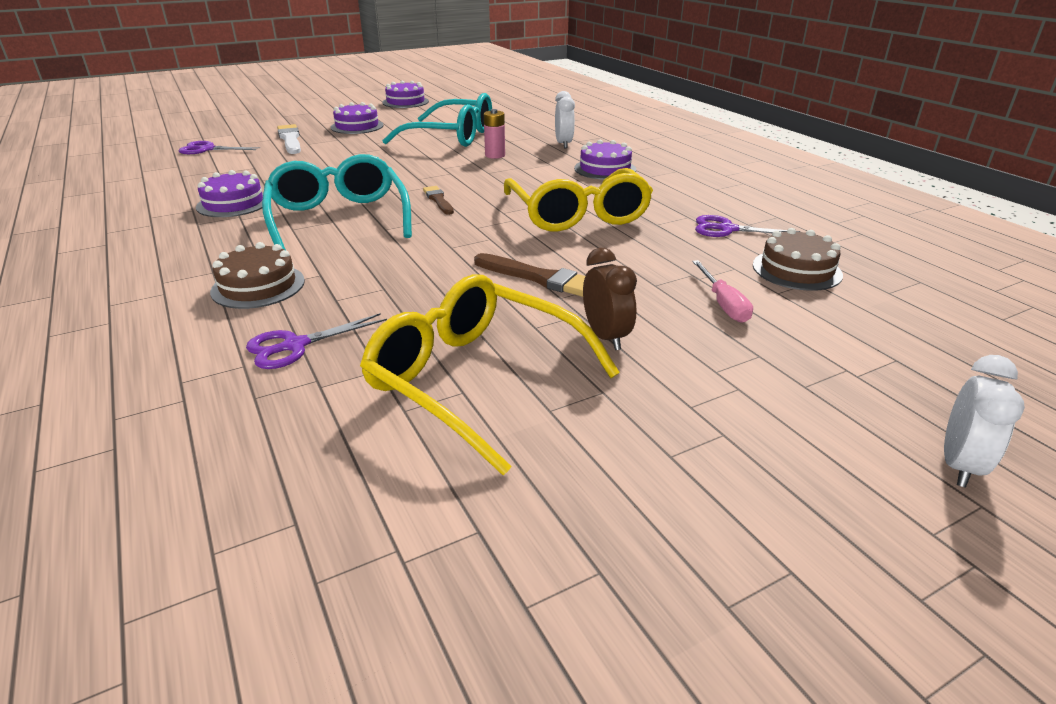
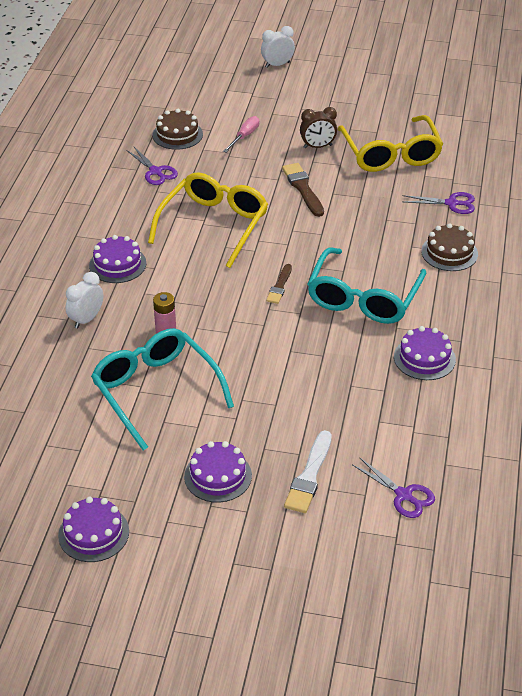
camera: 140 degrees left, 10 degrees up
brown clock [583,248,637,350] -> brown clock turned 120 degrees counterclockwise [300,107,337,149]

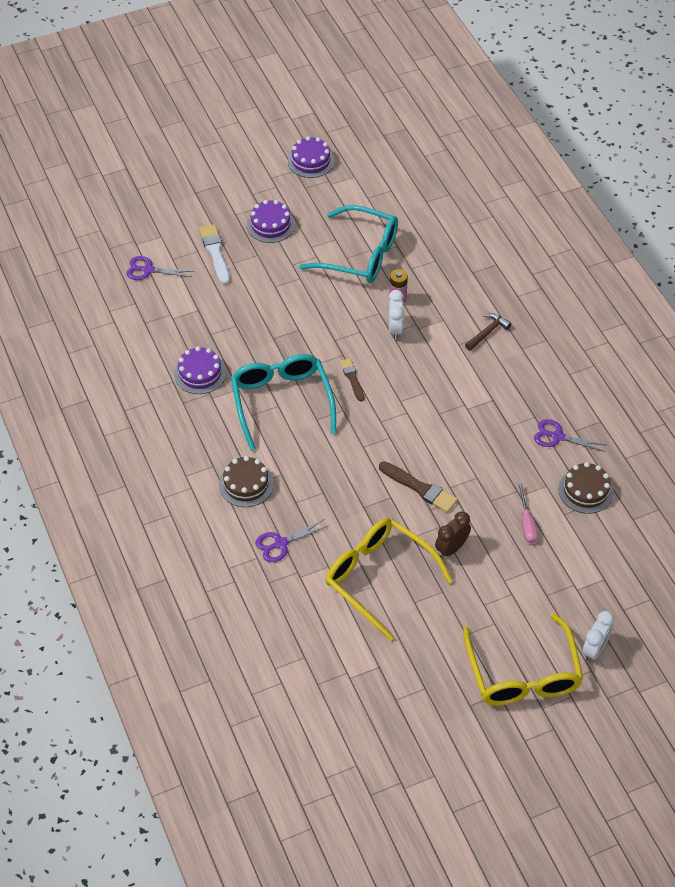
camera: 145 degrees right, 10 degrees up
white clock [66,272,103,329] -> white clock moved to [389,290,404,340]
purple cake [89,235,146,283] -> brown hammer [465,313,512,351]
yellow glasses [148,172,268,268] -> yellow glasses moved to [463,613,583,705]

